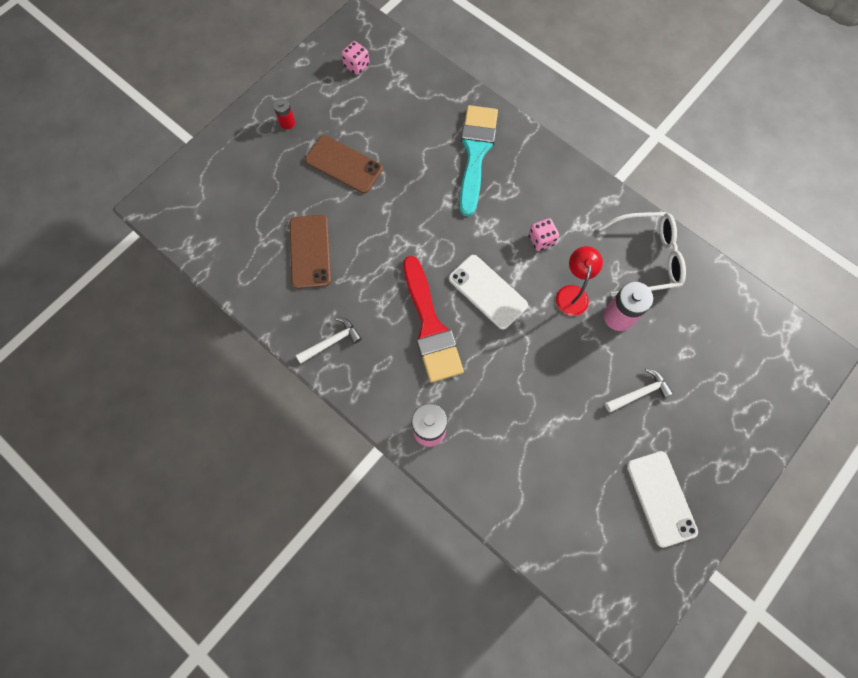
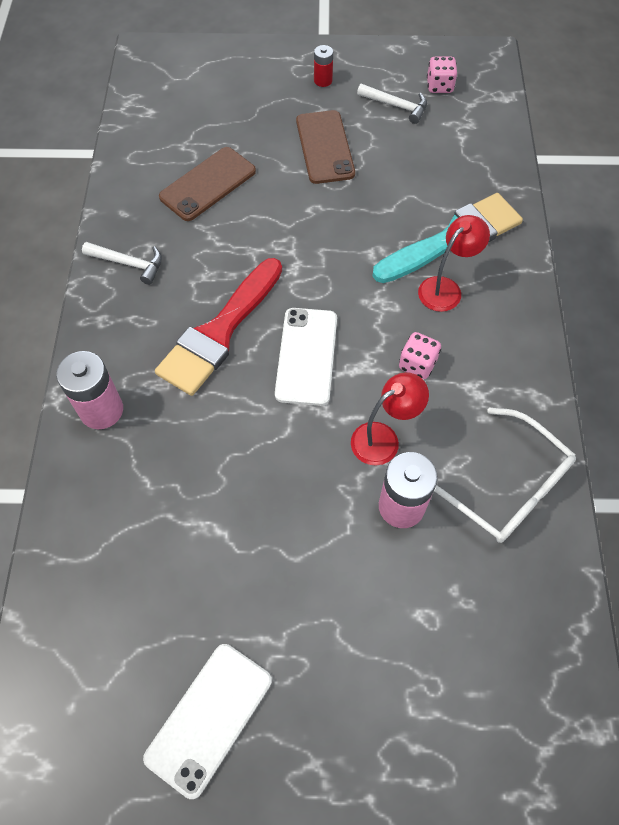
camera: 50 degrees right, 10 degrees down
white hammer [605,368,673,413] -> white hammer moved to [357,84,427,124]
none -> red lamp [418,215,490,312]

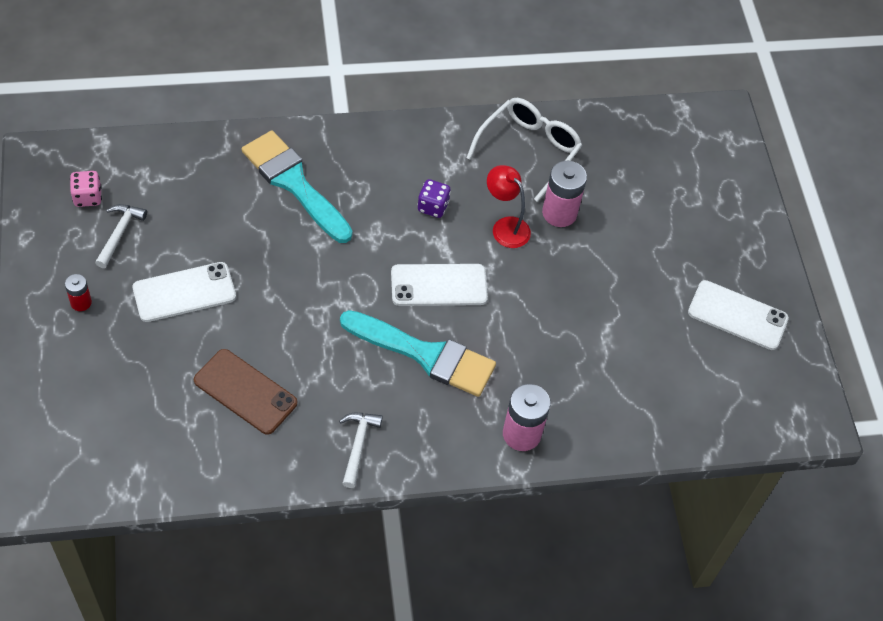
camera: 105 degrees left, 5 degrees down
red brush [155,258,282,396] -> turquoise brush [340,310,496,397]
brown phone [296,110,355,184] -> white phone [133,262,236,322]
pink dice [399,332,441,379] -> purple dice [417,179,451,218]
red lamp [418,215,490,312] -> none

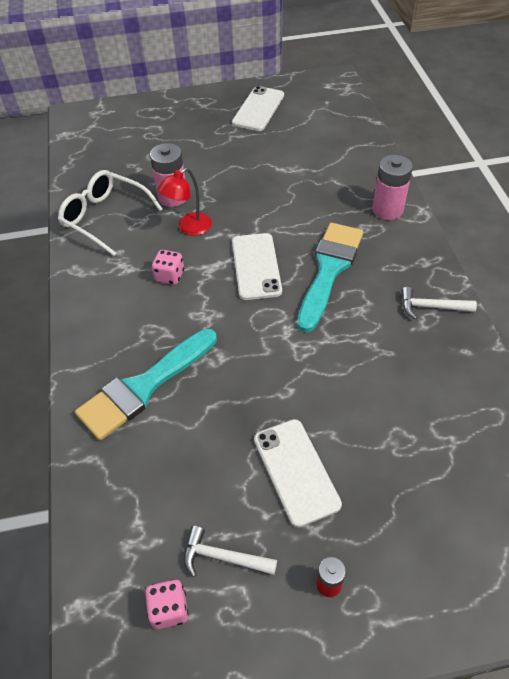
camera: 85 degrees left, 5 degrees down
brown phone [194,349,297,435] -> none
purple dice [417,179,451,218] -> pink dice [152,250,184,285]

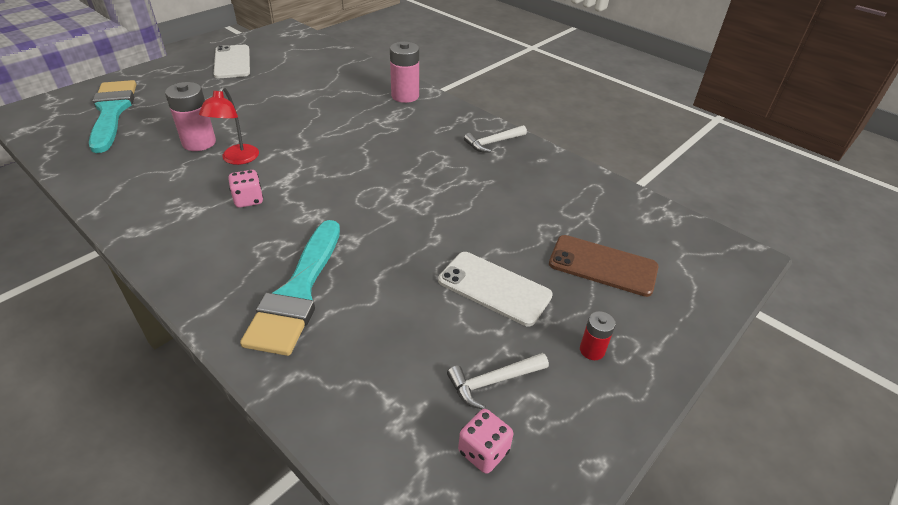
camera: 40 degrees left, 10 degrees down
white glasses [58,170,163,256] -> none
white phone [232,233,282,300] -> none
turquoise brush [297,223,363,333] -> turquoise brush moved to [89,80,136,153]
none -> brown phone [549,235,659,297]

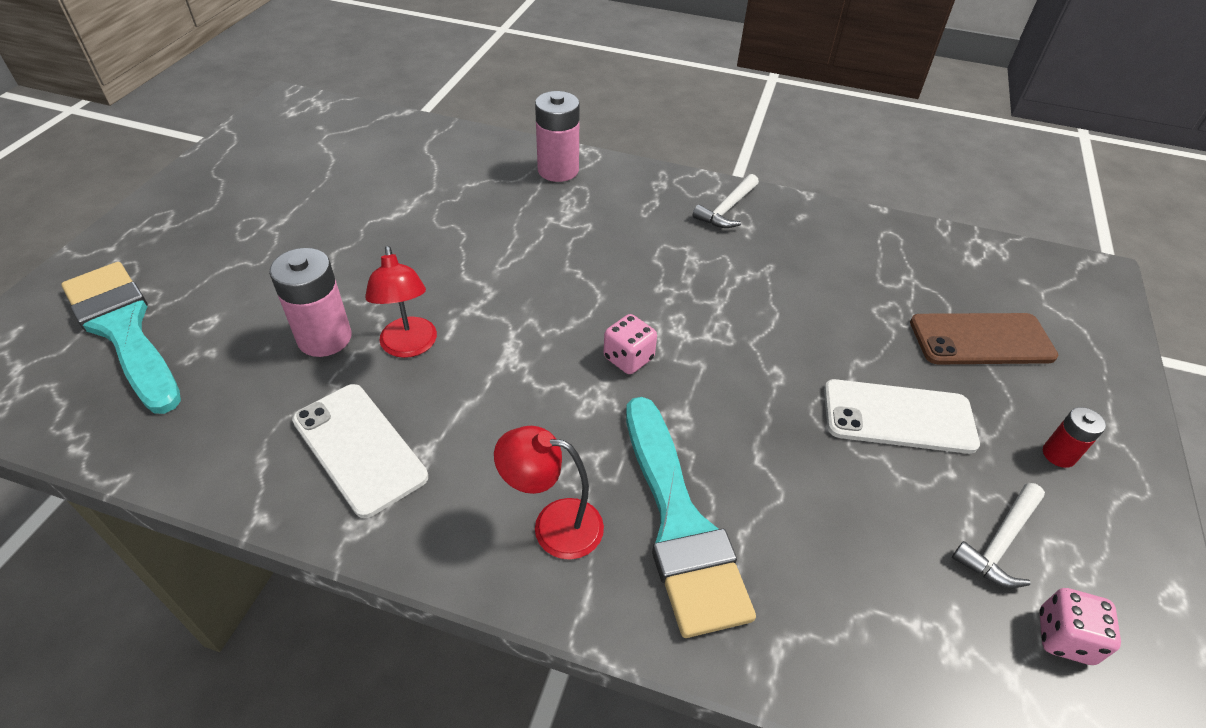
camera: 25 degrees left, 5 degrees up
white phone [214,45,250,78] -> white phone moved to [292,384,428,518]
pink dice [228,170,263,208] -> pink dice moved to [603,314,657,374]
none -> red lamp [494,426,604,560]

